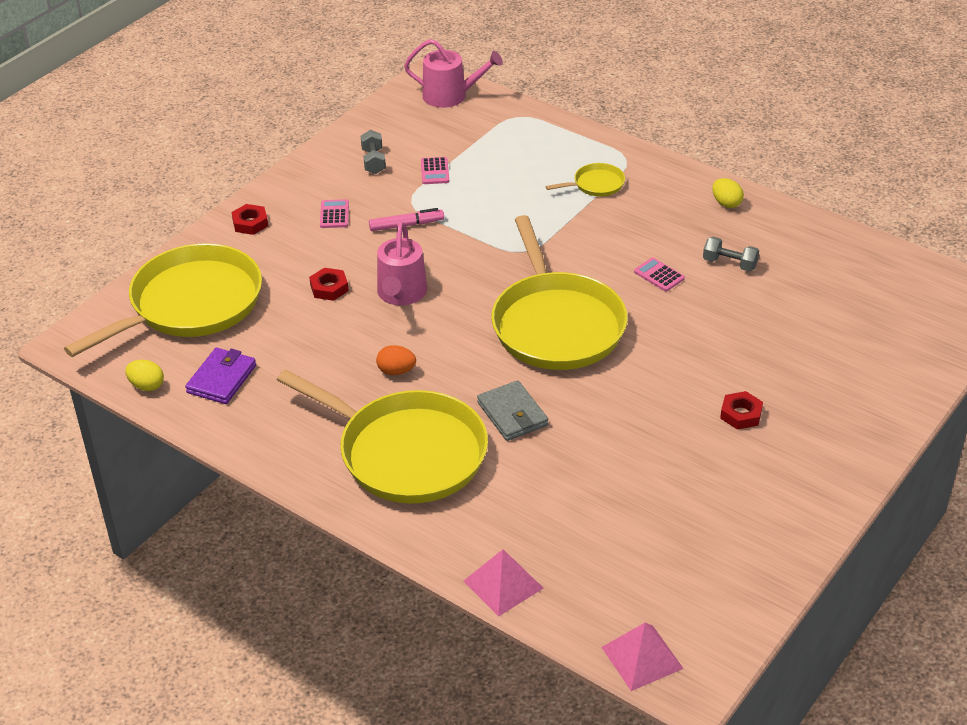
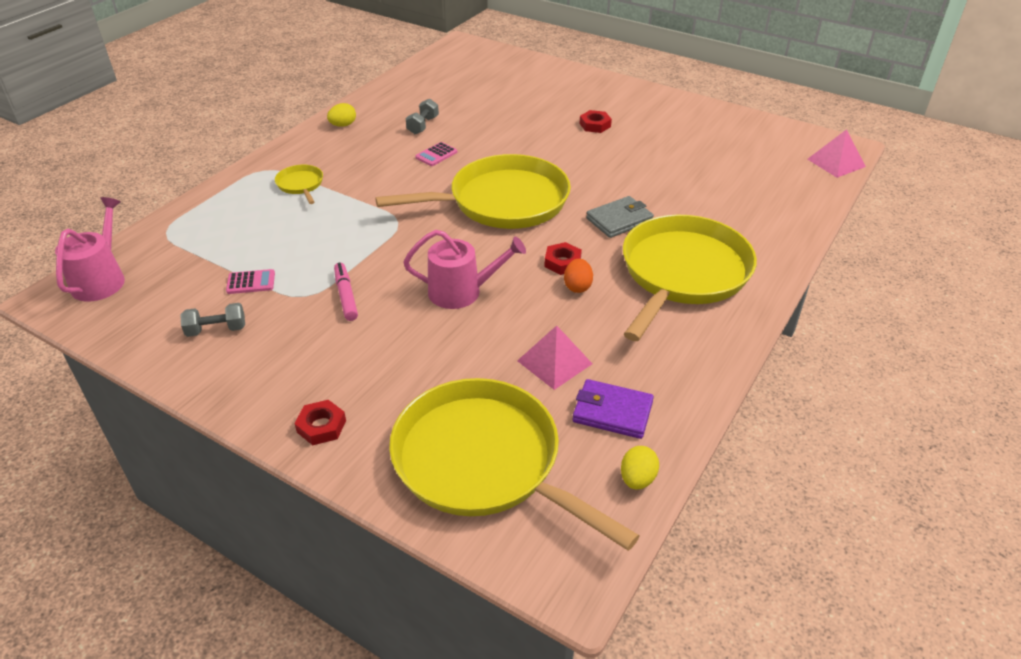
camera: 95 degrees left, 0 degrees up
red nut [309,268,349,301] -> red nut moved to [544,242,582,275]
pink calculator [320,199,349,228] -> none
pink pyramid [463,549,543,617] -> pink pyramid moved to [517,325,592,390]

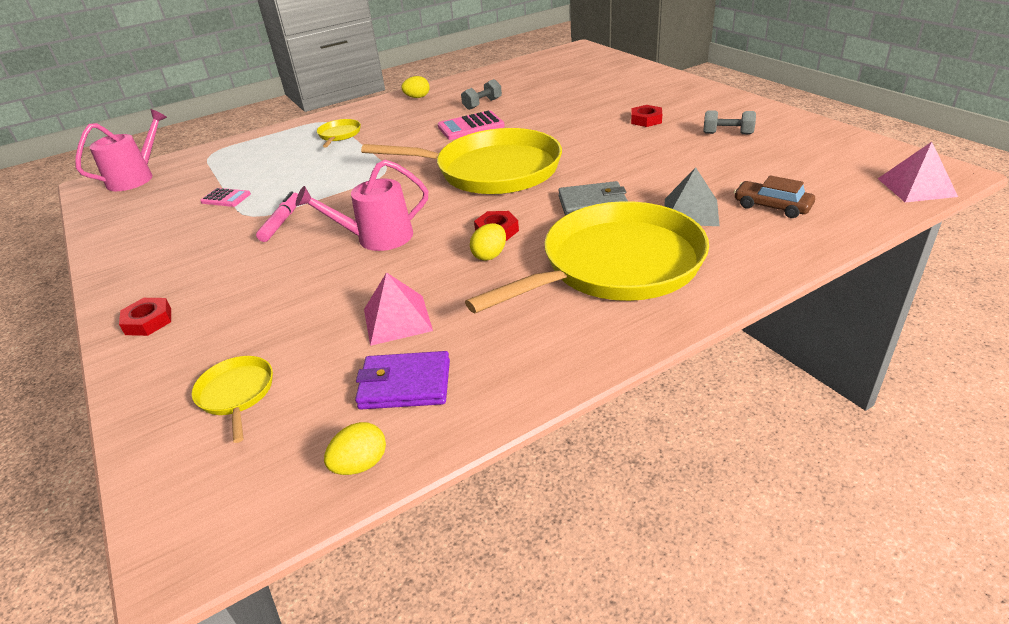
camera: 30 degrees right, 5 degrees down
grey dumbbell [180,303,245,337] -> grey dumbbell moved to [703,110,756,134]
yellow pan [389,378,639,551] -> yellow pan [191,356,273,443], size x0.42
pink watering can [403,230,526,309] -> pink watering can turned 135 degrees clockwise [296,160,428,251]
pink calculator [415,142,457,166] -> pink calculator [438,111,505,140], size x1.62
orange egg [564,259,593,293] -> yellow egg [470,223,506,261]
purple wallet [573,379,654,439] -> purple wallet turned 45 degrees counterclockwise [355,351,450,409]
none -> grey pyramid [664,167,720,226]
none -> brown car [734,175,815,218]

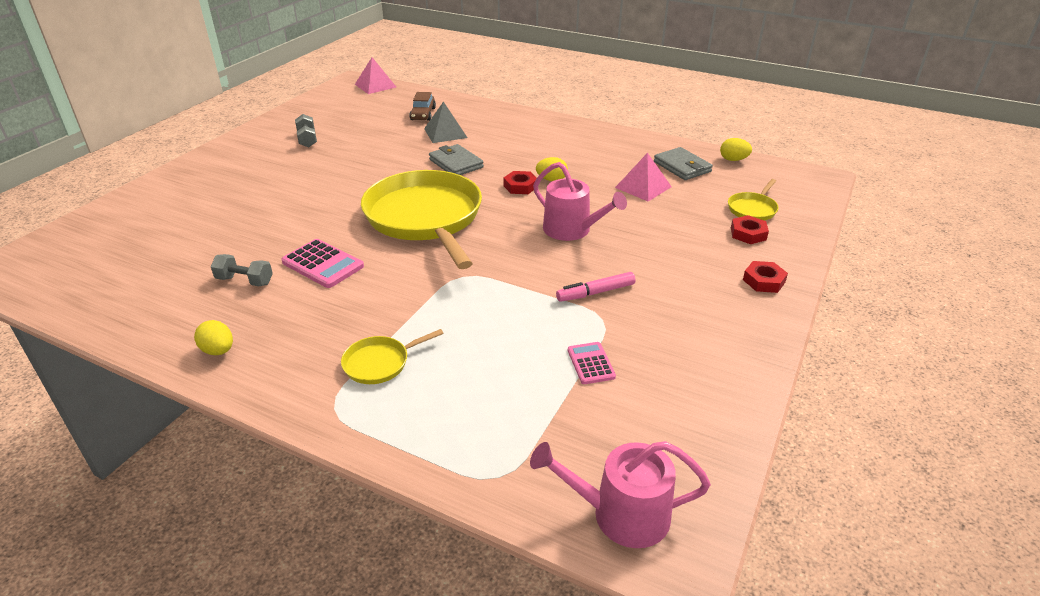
camera: 125 degrees left, 0 degrees up
purple wallet [355,351,450,409] -> grey wallet [654,147,713,180]
yellow pan [465,201,709,313] -> none
red nut [631,105,662,127] -> red nut moved to [731,215,769,244]

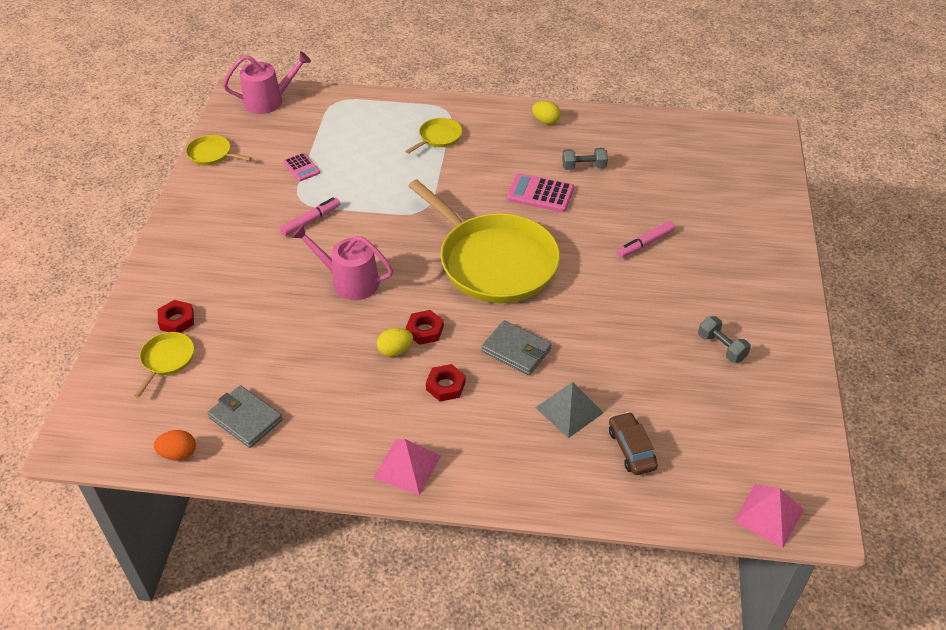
camera: 160 degrees right, 10 degrees up
pink pyramid [615,153,672,202] -> pink pyramid moved to [373,439,441,496]
yellow egg [720,138,752,161] -> orange egg [154,430,196,460]
red nut [743,261,788,293] -> red nut moved to [426,364,466,401]
none -> yellow pan [186,135,252,165]
none -> pink marker [617,221,675,258]

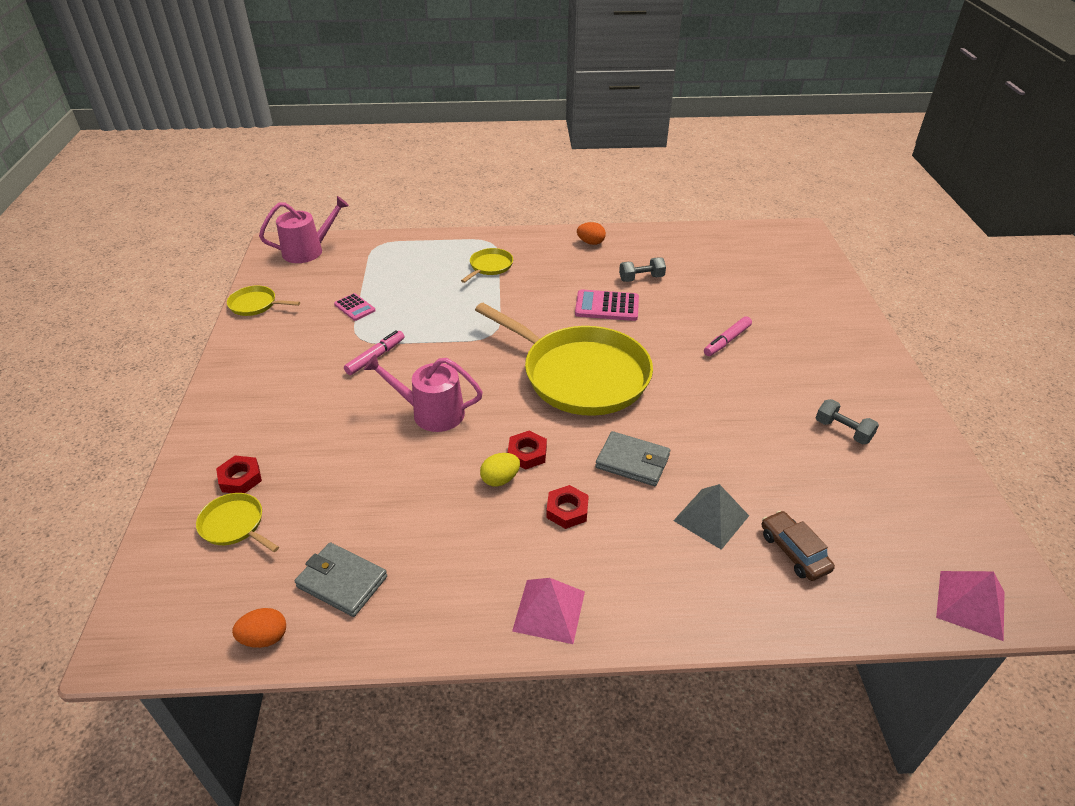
camera: 10 degrees left, 5 degrees down
yellow pan [134,332,194,398] -> yellow pan turned 60 degrees counterclockwise [196,493,279,552]
yellow egg [532,101,561,124] -> orange egg [577,222,606,245]

